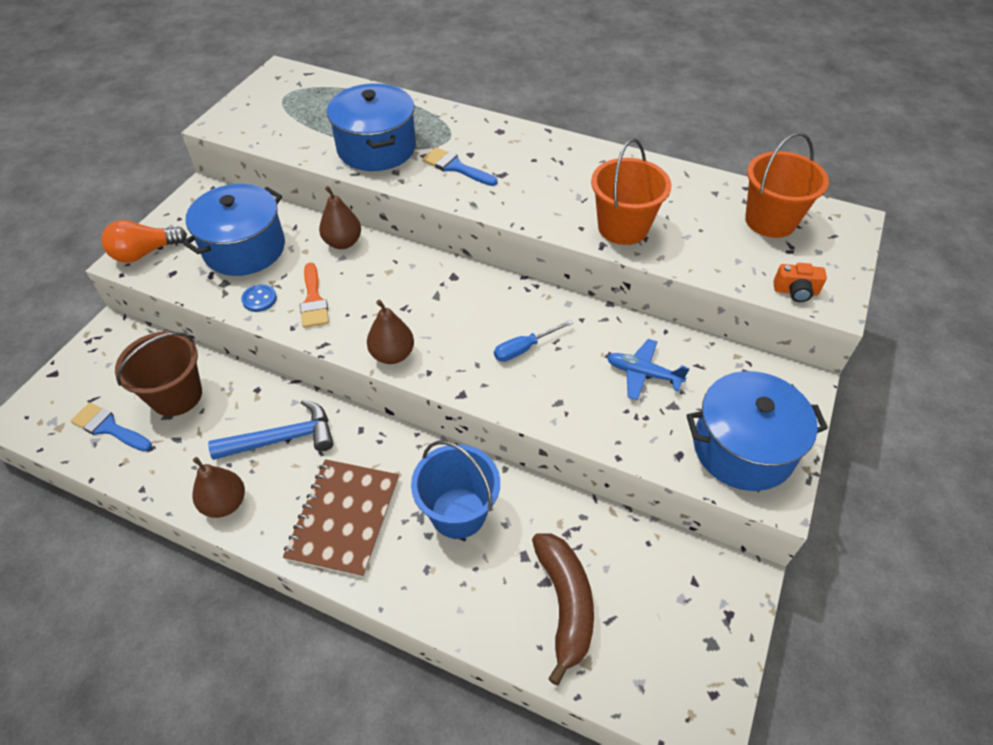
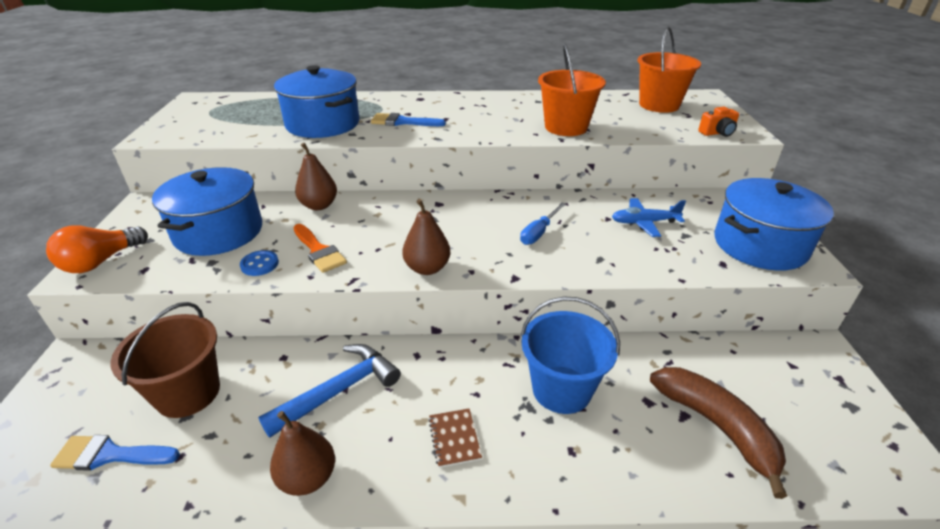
camera: 25 degrees left, 15 degrees down
brown notebook [283,459,399,578] -> brown notebook [428,409,482,468], size x0.46

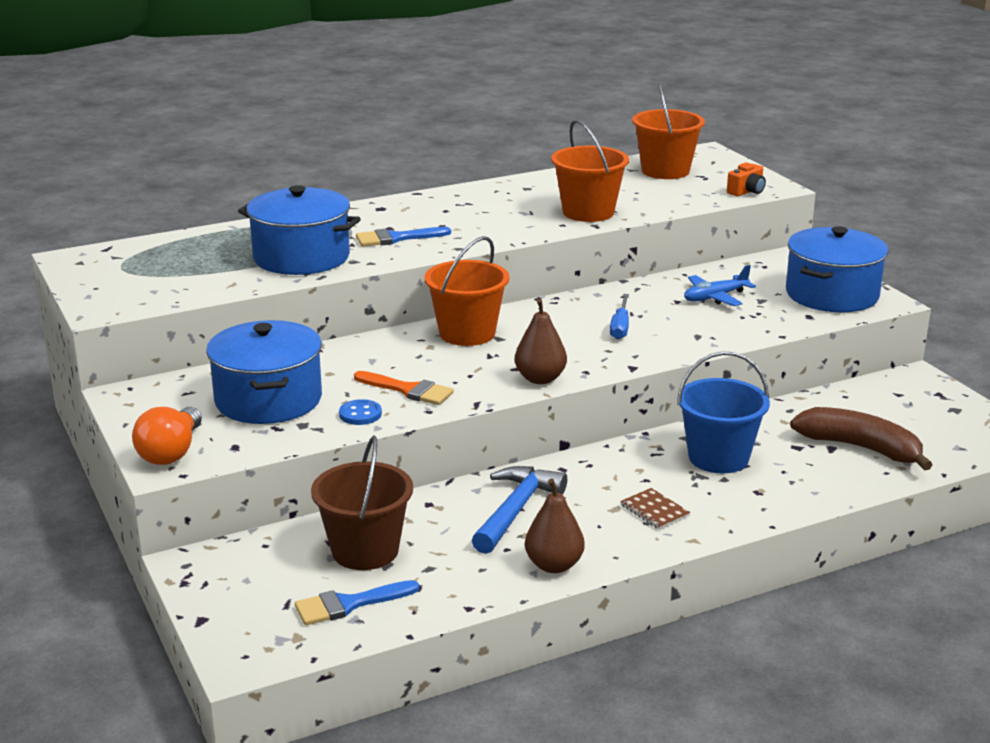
camera: 25 degrees left, 10 degrees down
brown pear [295,143,337,210] -> none
none -> orange bucket [424,236,509,346]

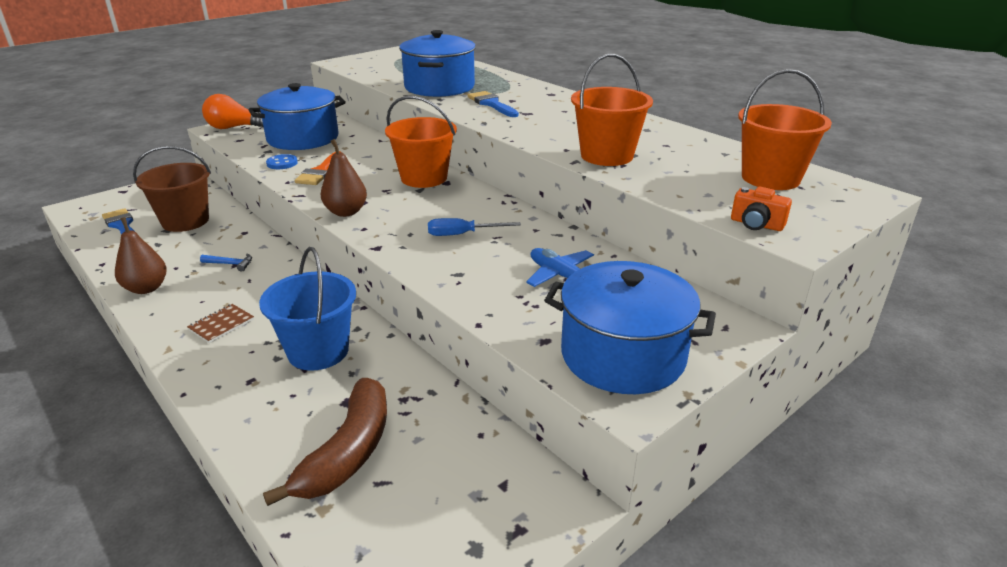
camera: 75 degrees right, 5 degrees up
blue hammer [472,466,567,554] -> blue hammer [200,253,252,271], size x0.46

